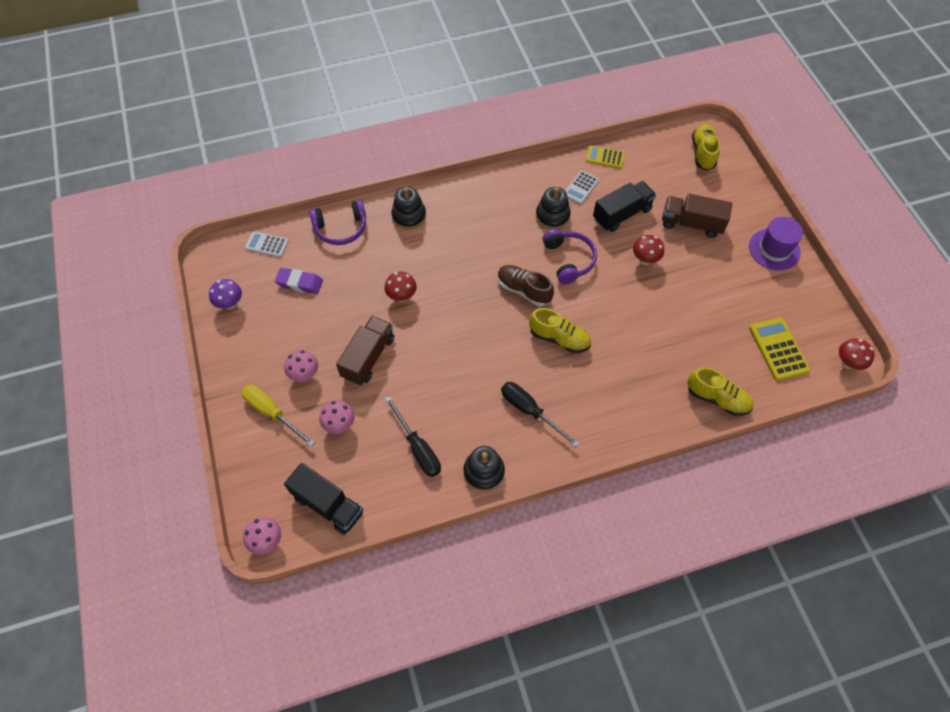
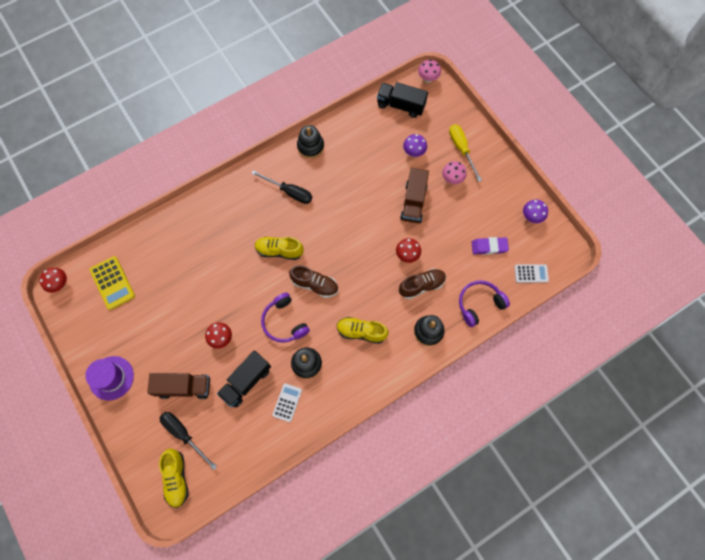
camera: 165 degrees right, 10 degrees up
yellow screwdriver [241,385,315,447] -> yellow screwdriver turned 135 degrees counterclockwise [449,124,482,182]
pink mushroom [319,400,355,434] -> purple mushroom [403,134,427,157]
black screwdriver [385,396,441,477] -> black screwdriver moved to [160,412,217,470]
yellow calculator [586,146,625,169] -> none
yellow shoe [687,367,753,416] -> yellow shoe moved to [337,317,389,344]
none -> brown shoe [399,268,446,299]

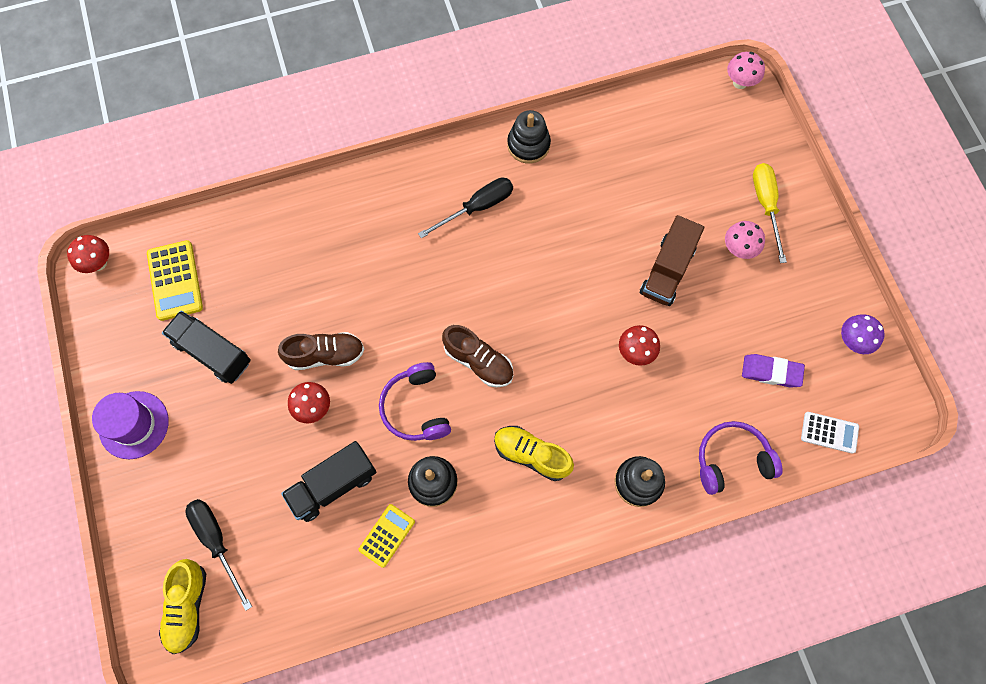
camera: 15 degrees right, 0 degrees up
brown truck [147,373,210,399] -> none
black screwdriver [251,170,312,204] -> black screwdriver turned 75 degrees counterclockwise [418,178,513,239]
yellow shoe [255,237,304,260] -> none
white calculator [272,383,302,422] -> yellow calculator [359,504,415,568]
black truck [377,82,428,118] -> black truck moved to [162,310,251,384]
brown shoe [399,268,446,299] -> brown shoe moved to [278,332,364,370]
purple mushroom [403,134,427,157] -> none

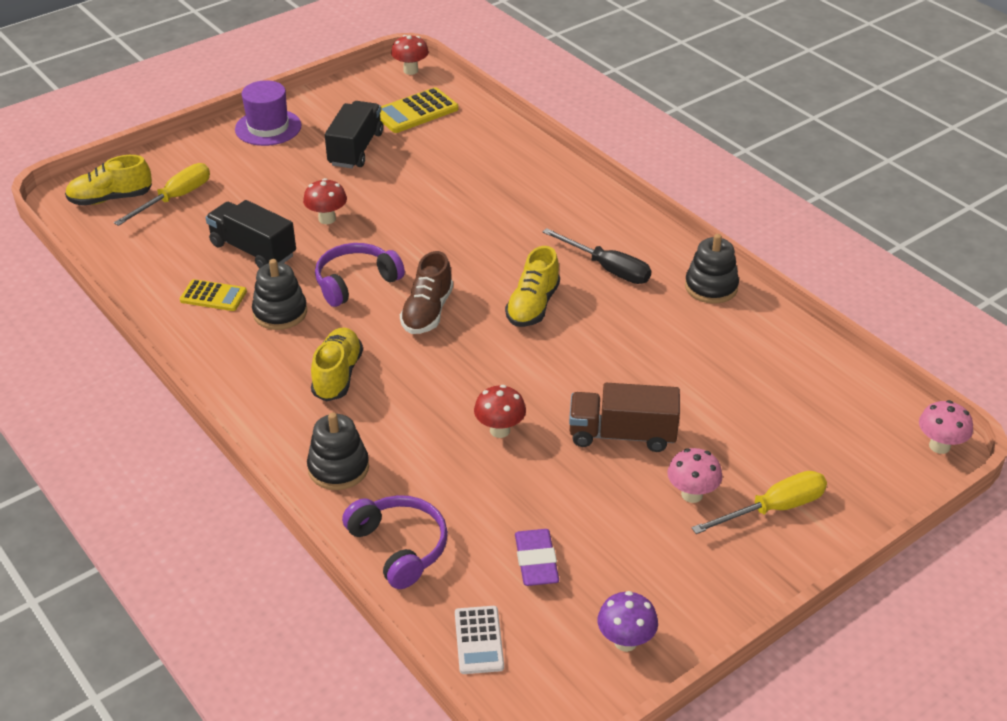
camera: 70 degrees right, 30 degrees down
black screwdriver [185,499,252,611] -> yellow screwdriver [114,163,210,226]
brown shoe [278,332,364,370] -> none
none -> yellow shoe [505,246,560,327]

